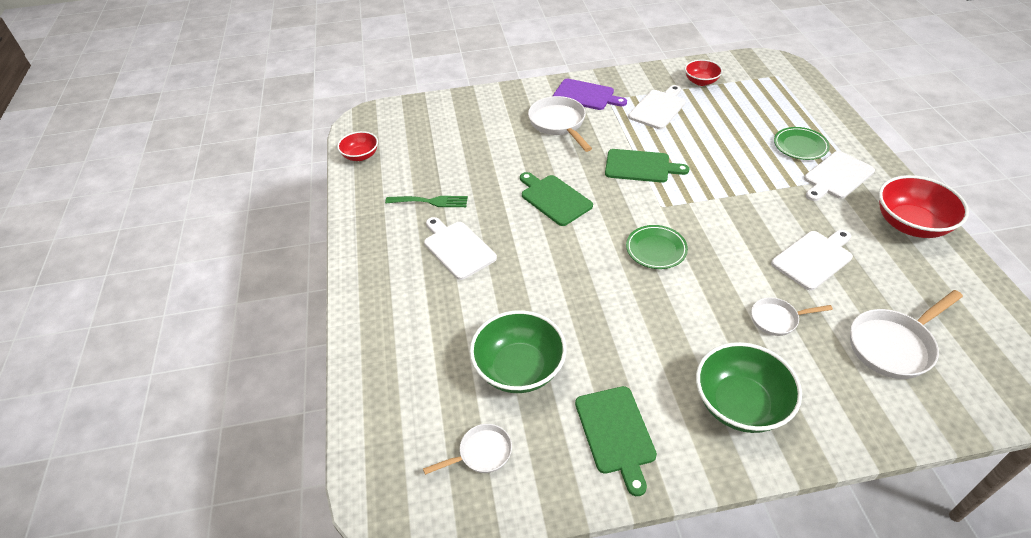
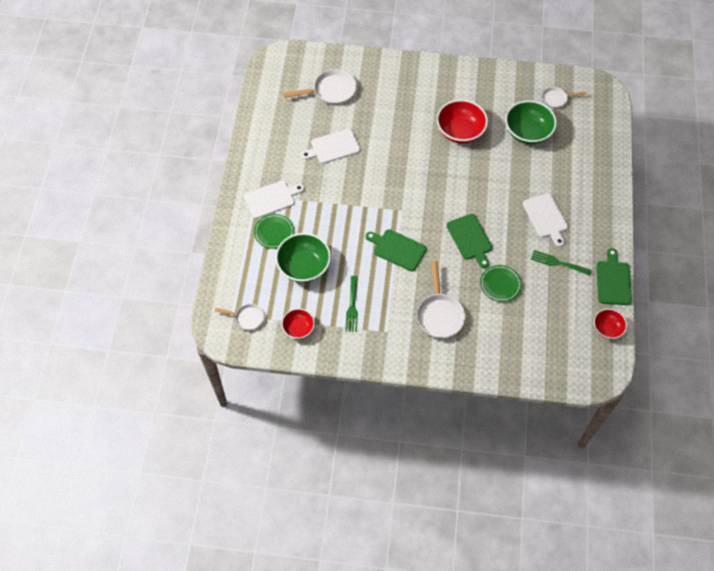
camera: 165 degrees left, 15 degrees up
purple cutting board [553,79,627,110] -> none
green cutting board [575,386,657,496] -> green cutting board moved to [596,248,632,305]
green plate [626,225,688,269] -> green plate moved to [480,265,522,302]
white cutting board [628,85,686,129] -> green fork [345,276,358,332]
green bowl [696,342,802,433] -> green bowl moved to [275,233,331,282]
white pan [751,297,833,336] -> white pan moved to [215,304,264,330]
red bowl [879,175,969,238] -> red bowl moved to [437,100,488,144]

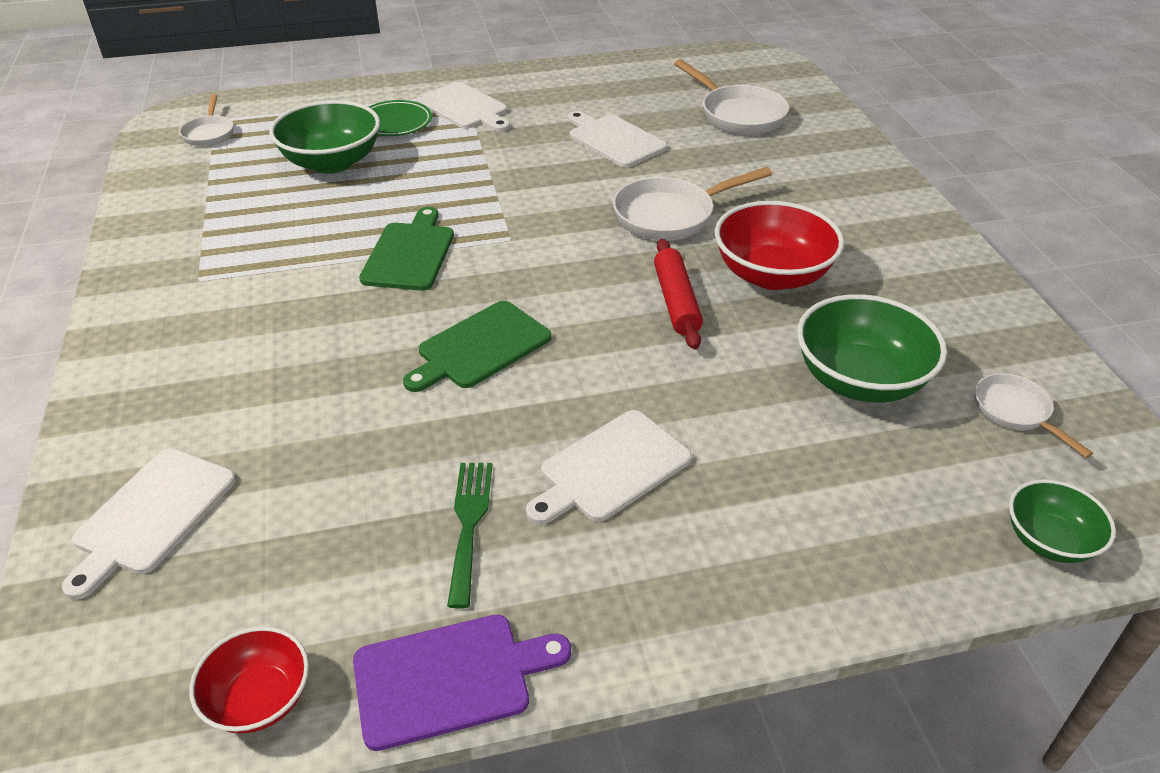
camera: 70 degrees right, 20 degrees down
red bowl [282,308,315,339] -> none
green fork [345,276,358,332] -> none
white pan [417,261,465,339] -> white pan moved to [613,167,772,241]
green plate [480,265,522,302] -> none
green cutting board [596,248,632,305] -> purple cutting board [353,615,571,751]
none -> white cutting board [62,448,236,600]
none -> red rolling pin [654,239,703,349]
none -> green bowl [1009,479,1116,563]

